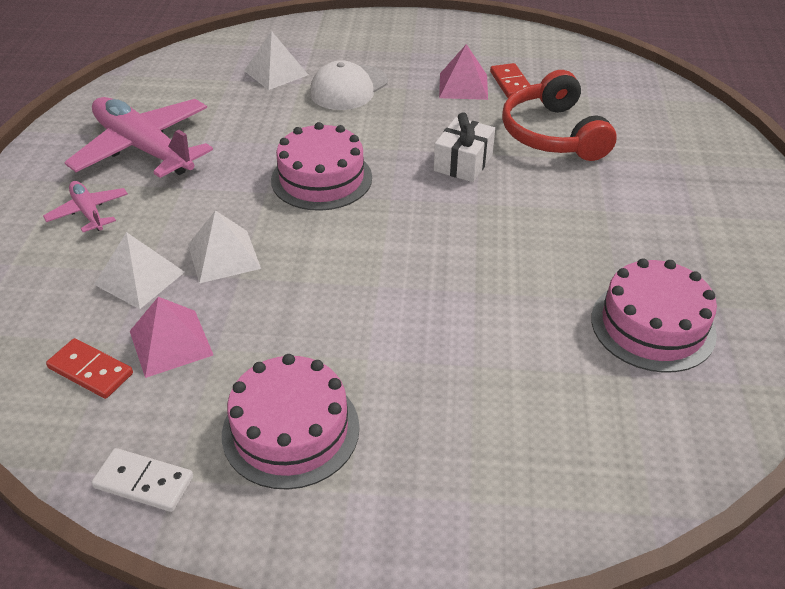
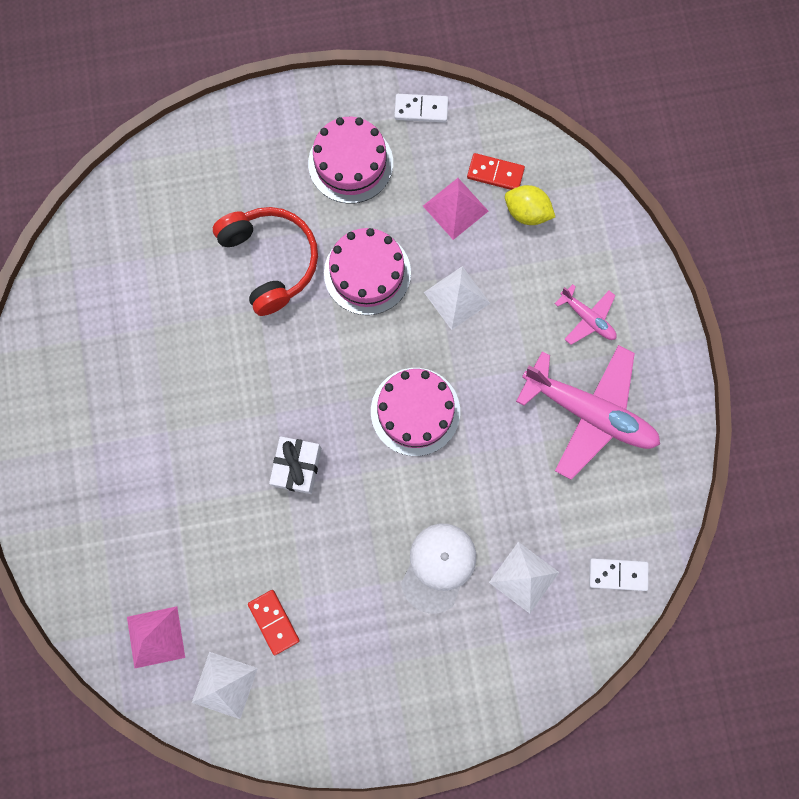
camera: 165 degrees right, 35 degrees up
white pyramid [94,232,184,309] -> white pyramid moved to [192,652,258,719]
pink pyramid [439,44,488,100] -> pink pyramid moved to [127,606,185,669]
red headphones [502,70,617,161] -> red headphones moved to [213,207,318,316]
pink cake [591,258,717,373] -> pink cake moved to [324,228,411,315]
none -> yellow lemon [505,185,555,225]
none -> white domino [589,558,648,591]

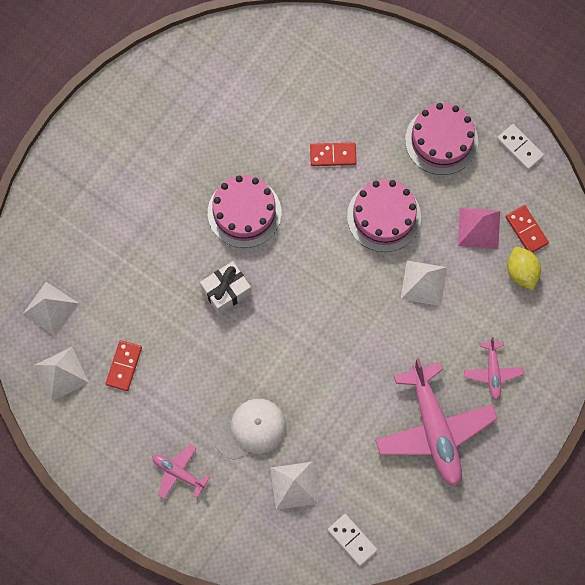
camera: 45 degrees right, 5 degrees down
pink pyramid [127,606,185,669] -> white pyramid [22,282,79,337]
red headphones [213,207,318,316] -> red domino [310,142,357,166]
pink cake [371,368,460,456] -> pink cake moved to [208,175,281,248]
none -> pink plane [152,444,210,499]

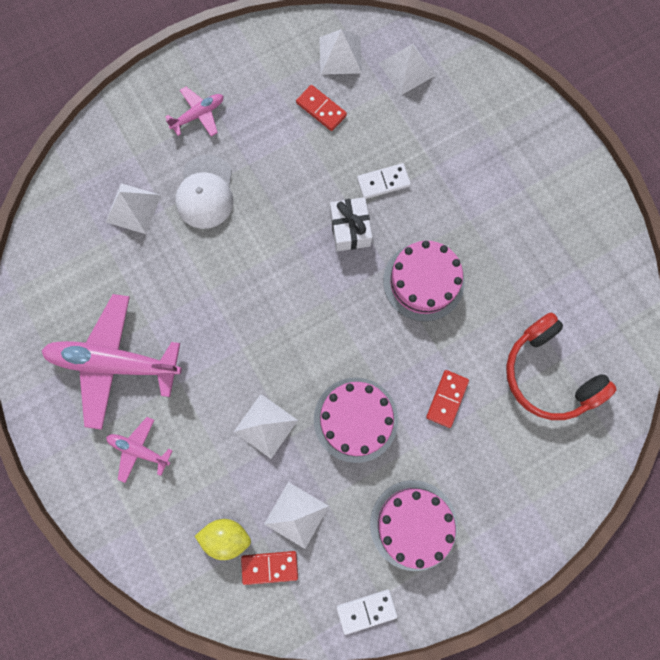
camera: 115 degrees right, 5 degrees up
white domino [328,514,377,566] -> white domino moved to [357,163,411,199]
pink pyramid [458,208,500,249] -> white pyramid [264,482,329,549]
none -> red headphones [506,312,617,420]

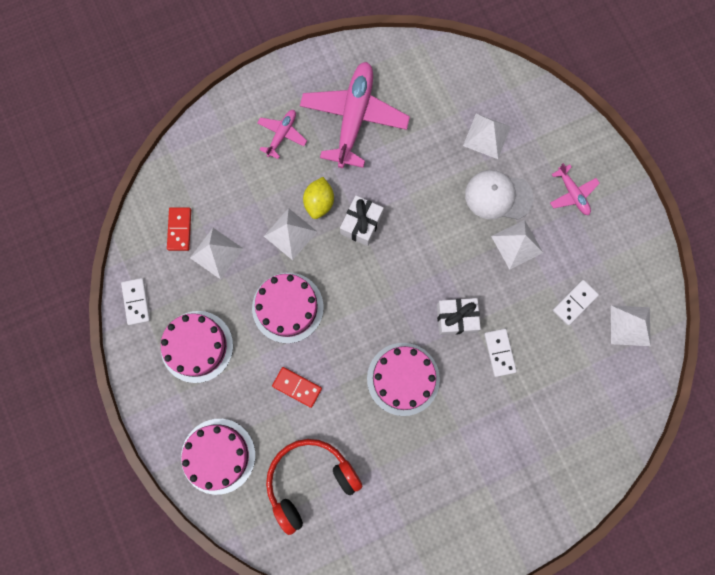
camera: 95 degrees right, 0 degrees up
yellow lemon [195,519,251,560] -> yellow lemon moved to [303,177,334,219]
red domino [296,85,347,131] -> white domino [553,280,599,325]
white pyramid [379,44,436,95] -> white pyramid moved to [491,220,543,270]
none -> pink cake [181,419,255,495]
none -> white gift [340,195,384,246]

